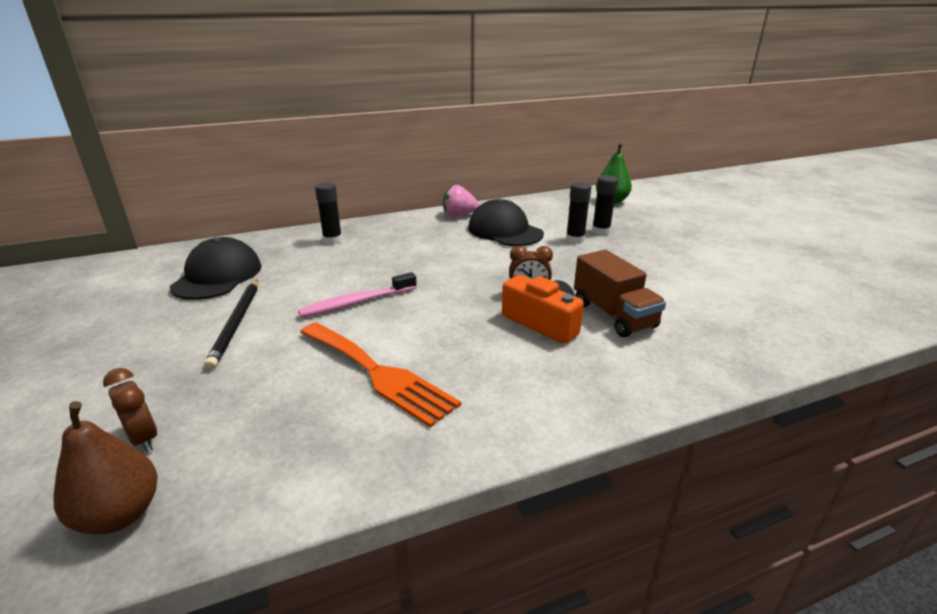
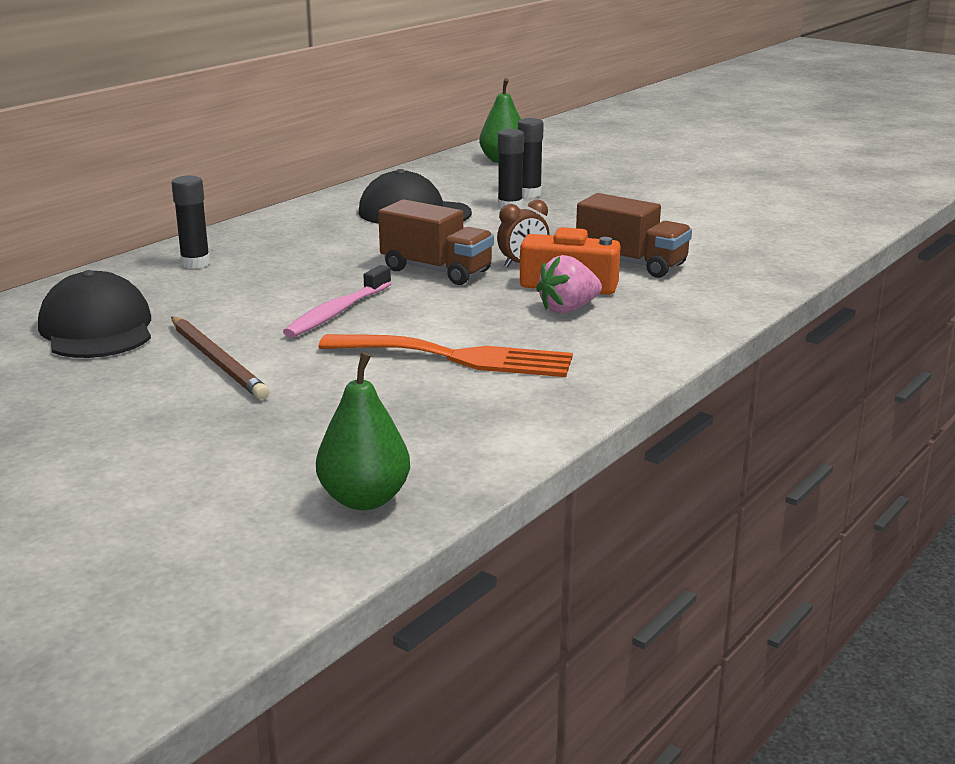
camera: 30 degrees left, 5 degrees down
brown pear [53,401,158,535] -> green pear [316,352,410,510]
brown clock [103,368,157,452] -> none
black pencil [204,279,258,370] -> brown pencil [171,317,270,399]
pink strawberry [443,185,479,216] -> pink strawberry moved to [536,255,602,314]
none -> brown truck [378,199,494,285]

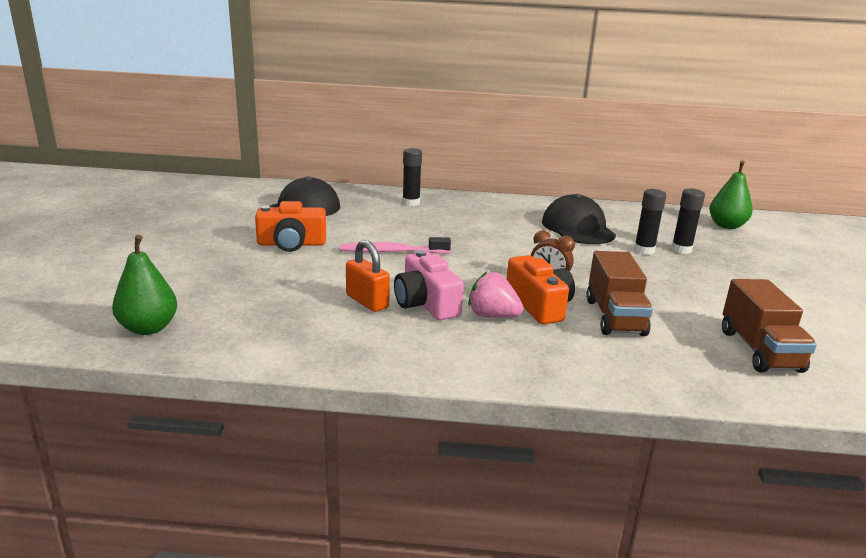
camera: 55 degrees right, 0 degrees up
brown pencil [171,317,270,399] -> orange camera [255,201,326,252]
orange fork [319,334,573,377] -> orange padlock [346,240,390,312]
brown truck [378,199,494,285] -> brown truck moved to [722,279,817,373]
none -> pink camera [394,250,464,320]

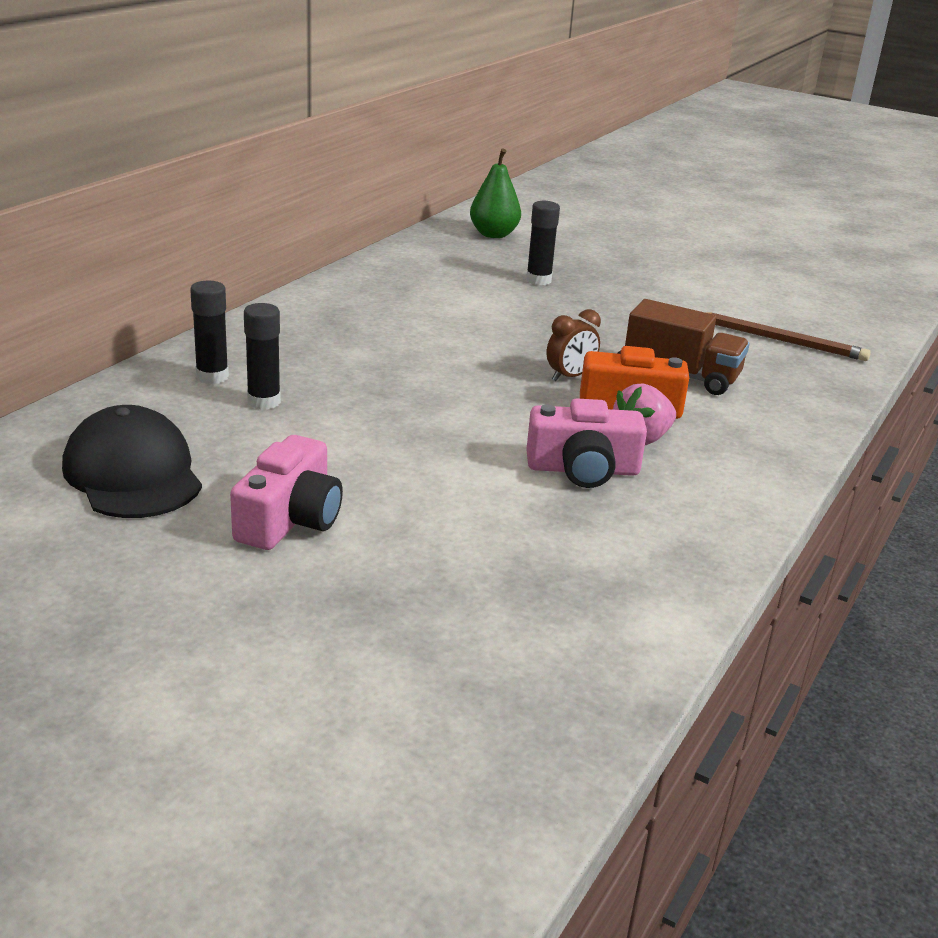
camera: 65 degrees left, 5 degrees up
green pear [112,235,177,335] -> none
orange camera [255,201,326,252] -> pink camera [230,435,343,550]
pink toothbrush [340,237,451,254] -> none
orange padlock [346,240,390,312] -> none
black cap [542,194,616,244] -> none
black glue stick [634,189,666,255] -> black glue stick moved to [244,303,281,410]
brown truck [722,279,817,373] -> brown pencil [705,312,871,361]

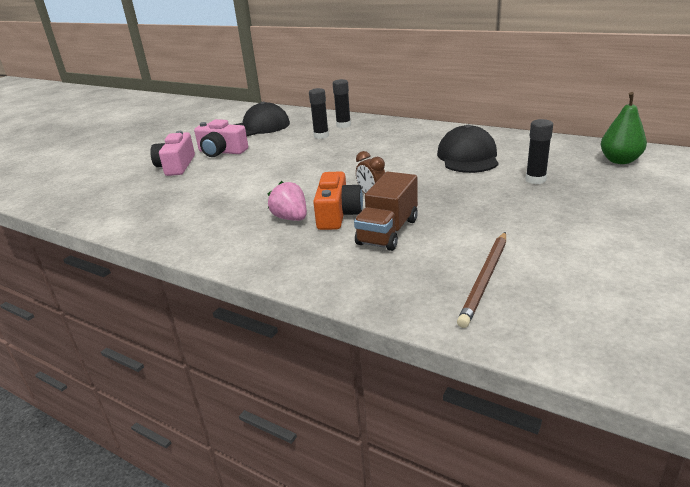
camera: 95 degrees right, 0 degrees up
pink camera [526,398,647,488] -> pink camera moved to [150,131,195,176]
none -> black cap [437,125,499,173]

